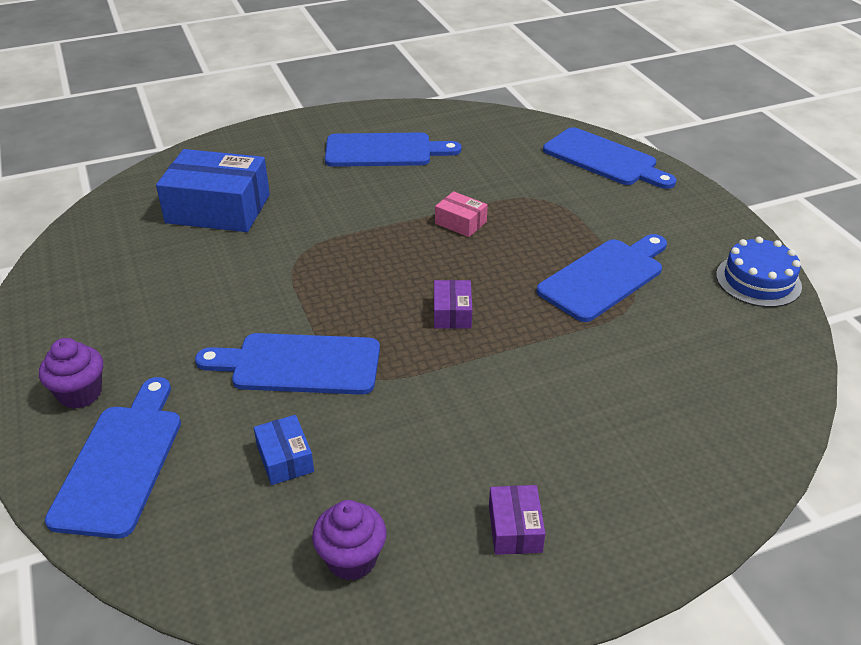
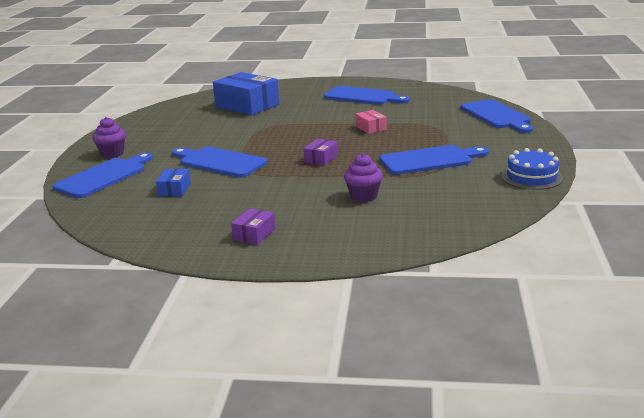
camera: 30 degrees right, 15 degrees down
purple cupcake [312,500,387,581] -> purple cupcake moved to [344,154,383,202]

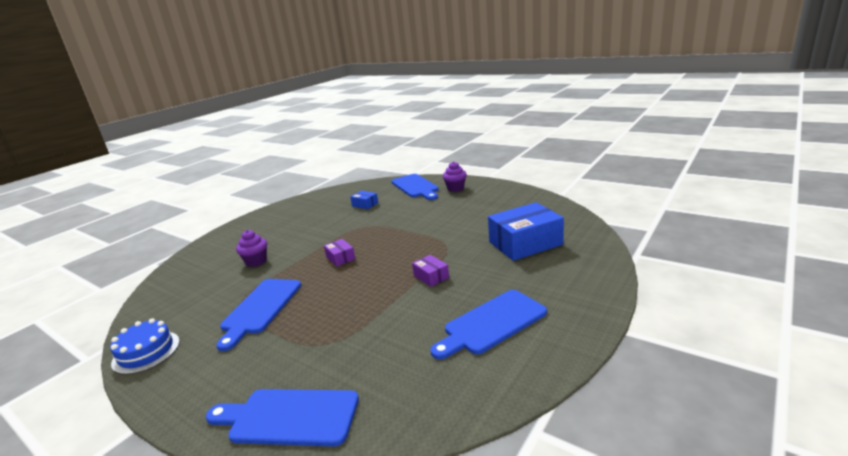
camera: 120 degrees right, 0 degrees up
blue cutting board [172,147,267,178] -> none
purple box [231,208,276,245] -> purple box moved to [412,255,449,287]
pink box [355,110,387,134] -> none

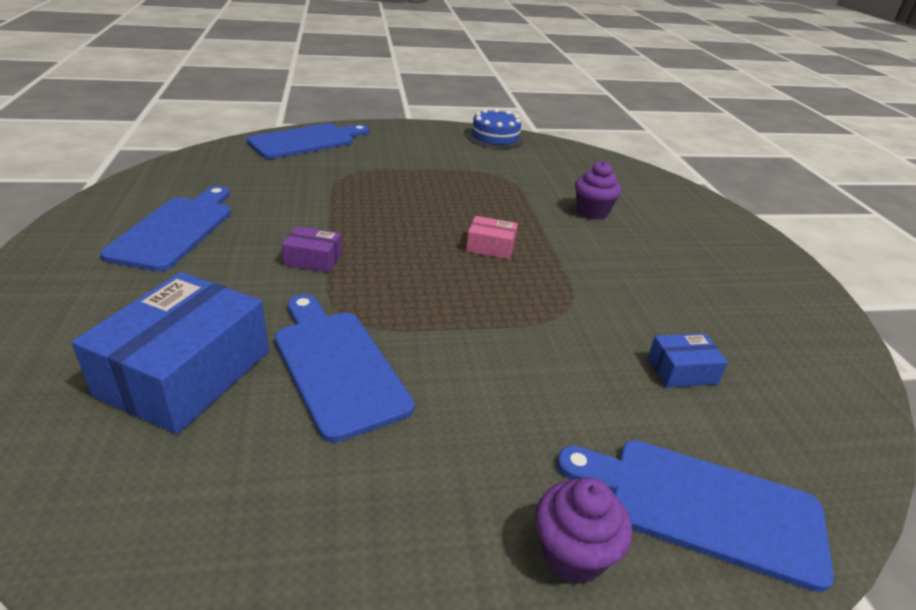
camera: 130 degrees right, 10 degrees up
blue cutting board [216,279,301,351] -> blue cutting board moved to [274,294,414,443]
purple box [324,239,355,267] -> pink box [466,216,518,259]

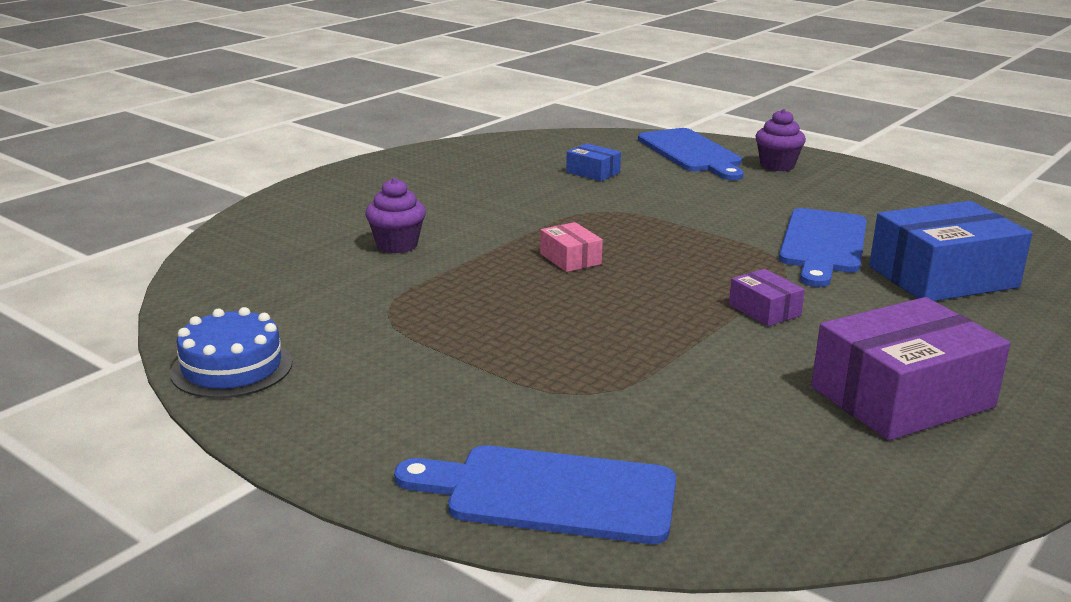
camera: 130 degrees left, 10 degrees down
blue cutting board [100,186,231,271] -> purple box [811,297,1011,441]

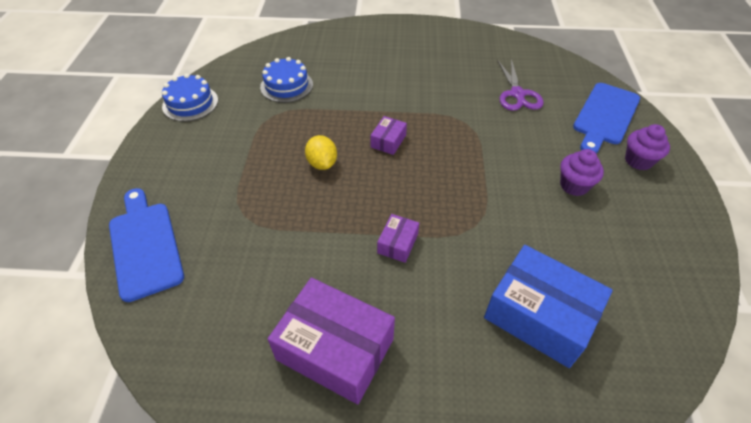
camera: 55 degrees right, 25 degrees up
purple cupcake [365,178,426,253] -> purple cupcake moved to [560,149,604,196]
pink box [540,222,603,272] -> purple box [371,116,407,155]
blue box [566,143,621,181] -> purple scissors [497,59,544,111]
blue cutting board [779,208,867,287] -> none
none -> blue cake [260,57,313,103]
none -> yellow lemon [305,135,337,170]

